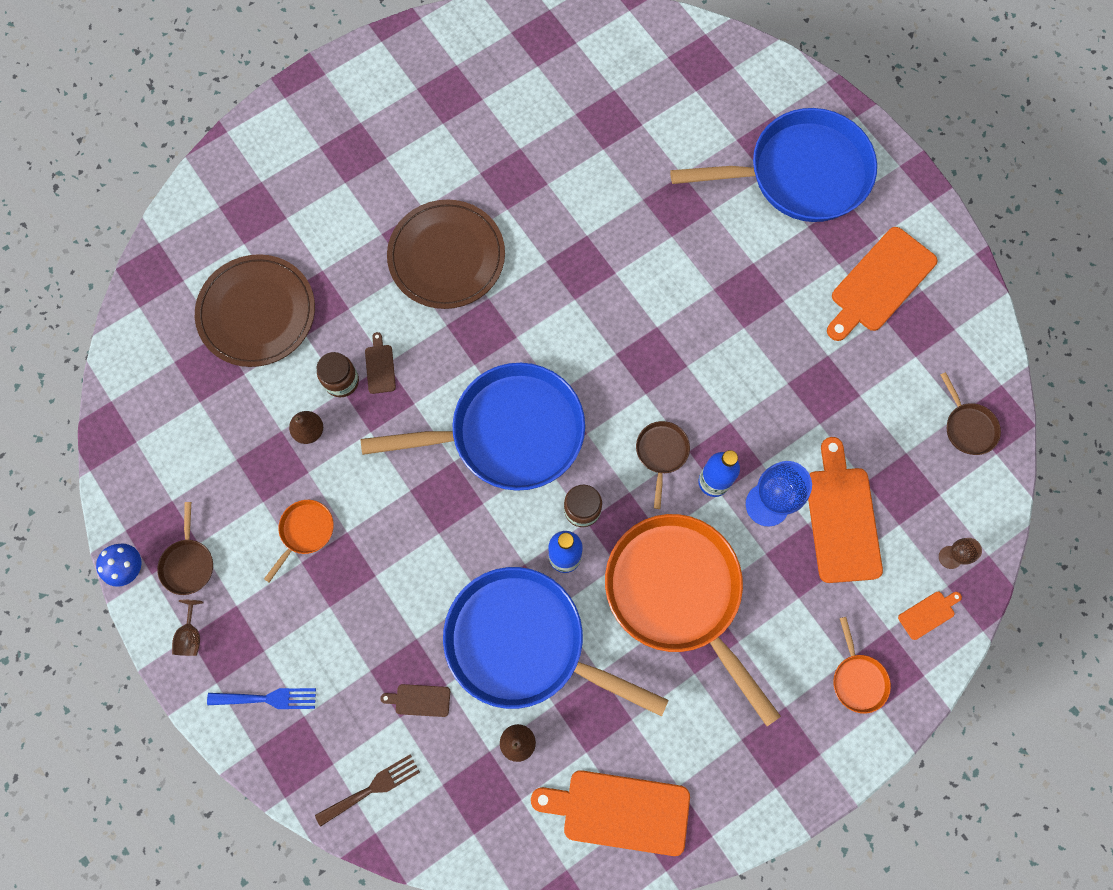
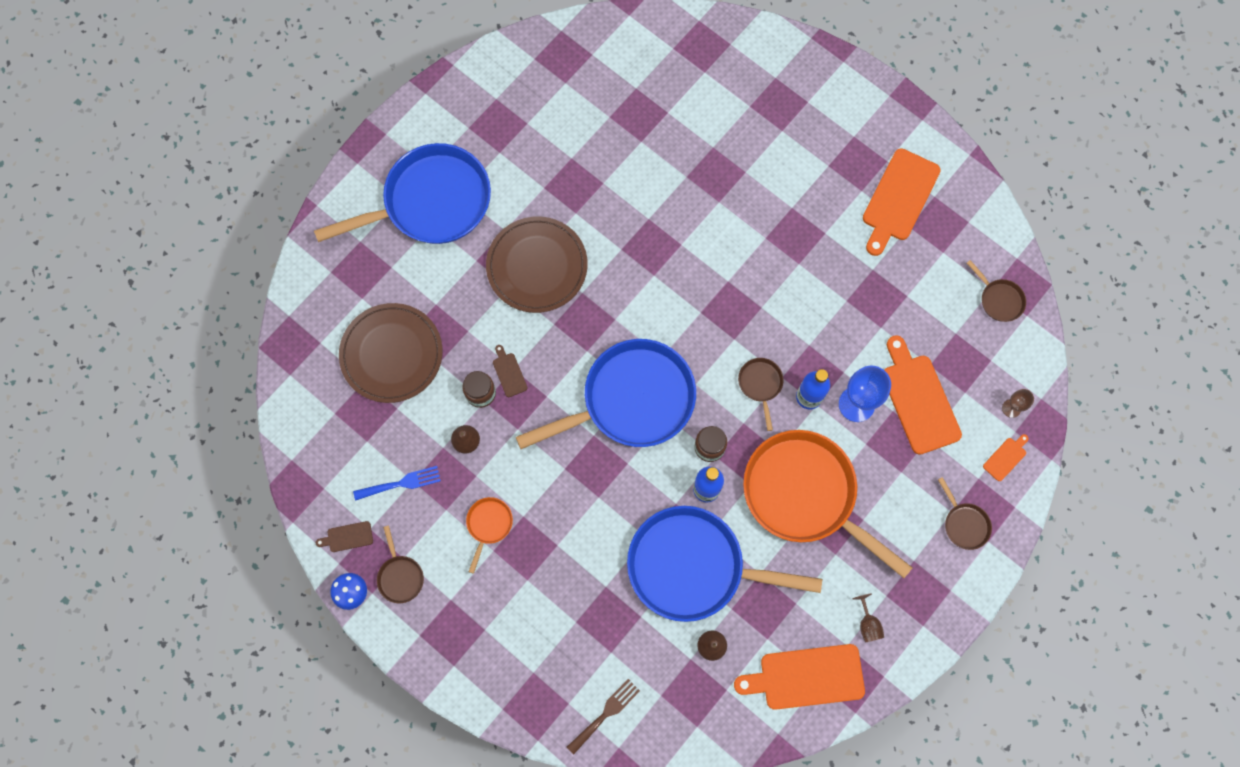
camera: 15 degrees left, 0 degrees up
brown goblet [172,600,204,656] -> brown goblet moved to [852,594,884,642]
blue fork [207,688,316,709] -> blue fork moved to [353,466,441,501]
brown cutting board [380,684,450,717] -> brown cutting board moved to [316,521,373,552]
blue pan [670,108,877,222] -> blue pan moved to [314,143,491,244]
orange pan [833,617,891,714] -> brown pan [938,477,992,550]

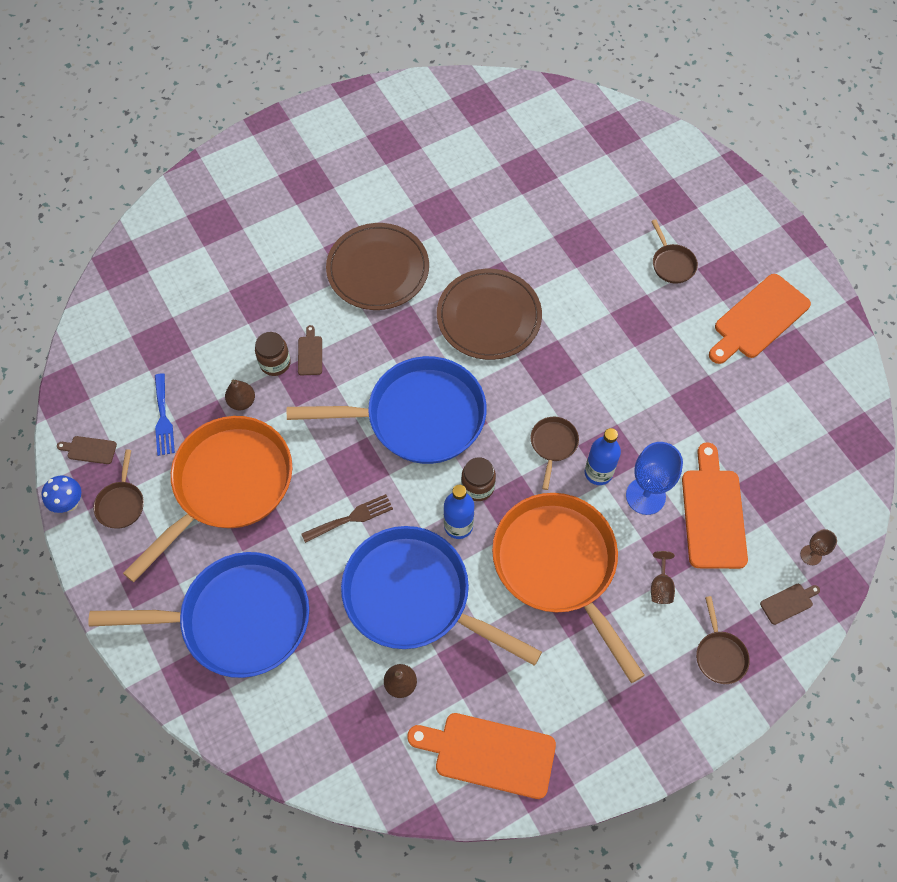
camera: 20 degrees right, 10 degrees down
blue pan [314,143,491,244] -> blue pan moved to [88,552,309,678]
brown plate [339,303,443,403] -> brown plate moved to [437,269,542,360]
blue fork [353,466,441,501] -> blue fork turned 75 degrees clockwise [155,373,175,456]
orange pan [466,497,513,574] -> orange pan [123,416,292,582], size x2.44
brown fork [567,679,640,755] -> brown fork moved to [301,494,393,543]
brown goblet [852,594,884,642] -> brown goblet moved to [651,551,675,604]
brown pan [967,260,1026,322] -> brown pan moved to [651,219,698,284]
orange cutting board [983,434,1029,481] -> brown cutting board [760,584,820,625]

